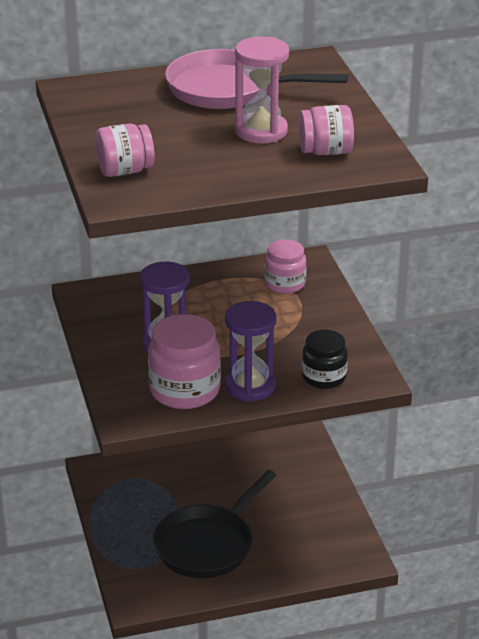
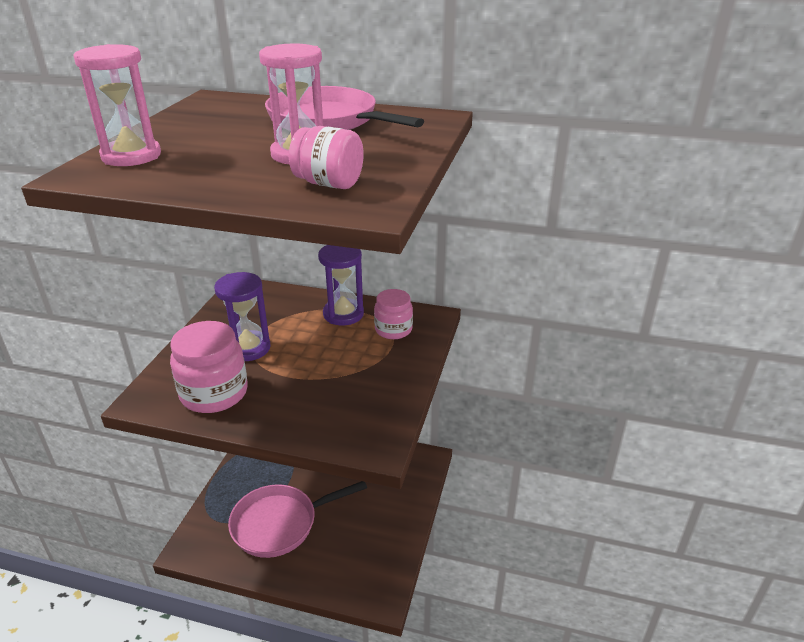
camera: 30 degrees right, 0 degrees up
pink jar [95,124,155,177] -> pink hourglass [73,44,161,166]
black pan [153,470,277,578] -> pink pan [228,481,367,558]
purple hourglass [225,301,276,402] -> purple hourglass moved to [318,245,364,325]
black jar [302,330,348,389] -> none

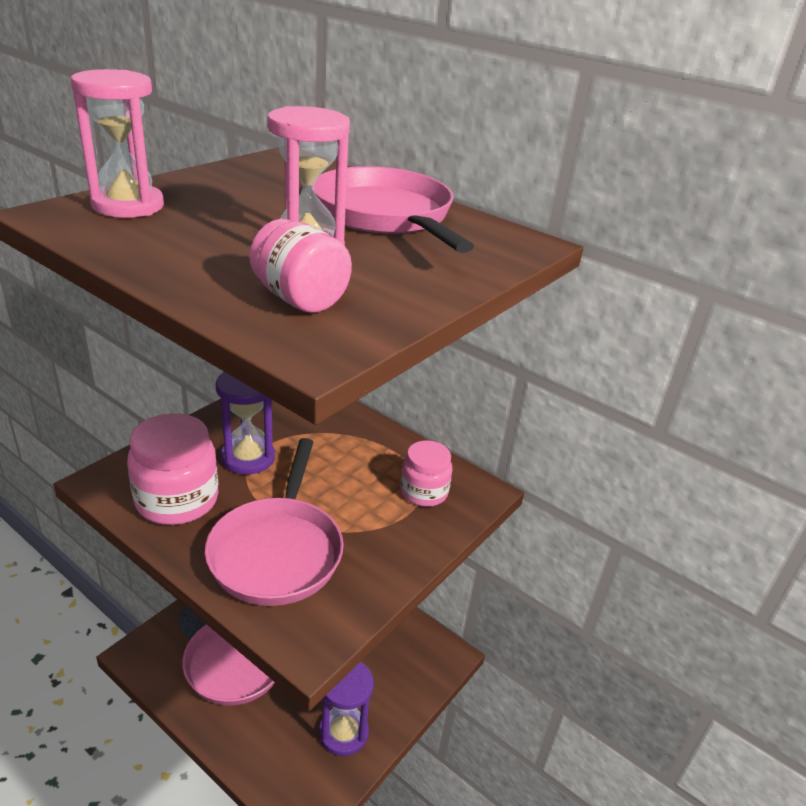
camera: 20 degrees right, 0 degrees up
purple hourglass [318,245,364,325] -> purple hourglass moved to [319,662,374,756]
none -> pink pan [205,438,344,606]

